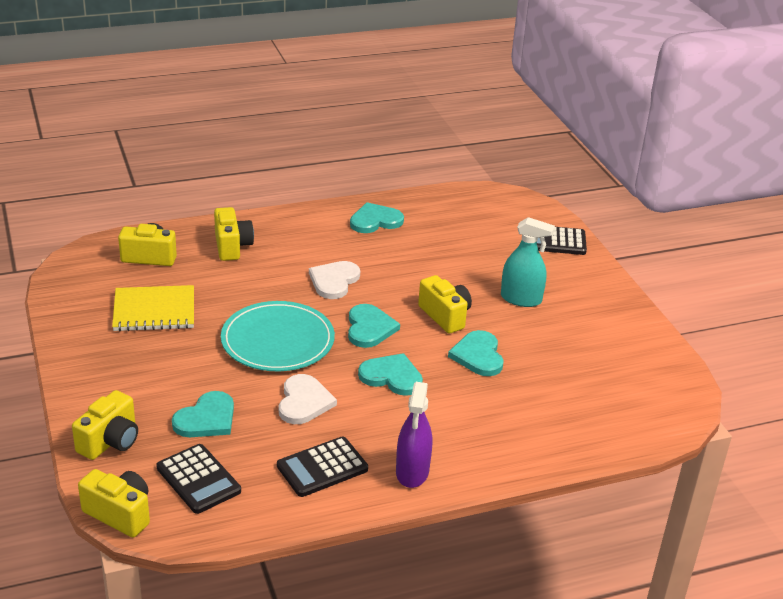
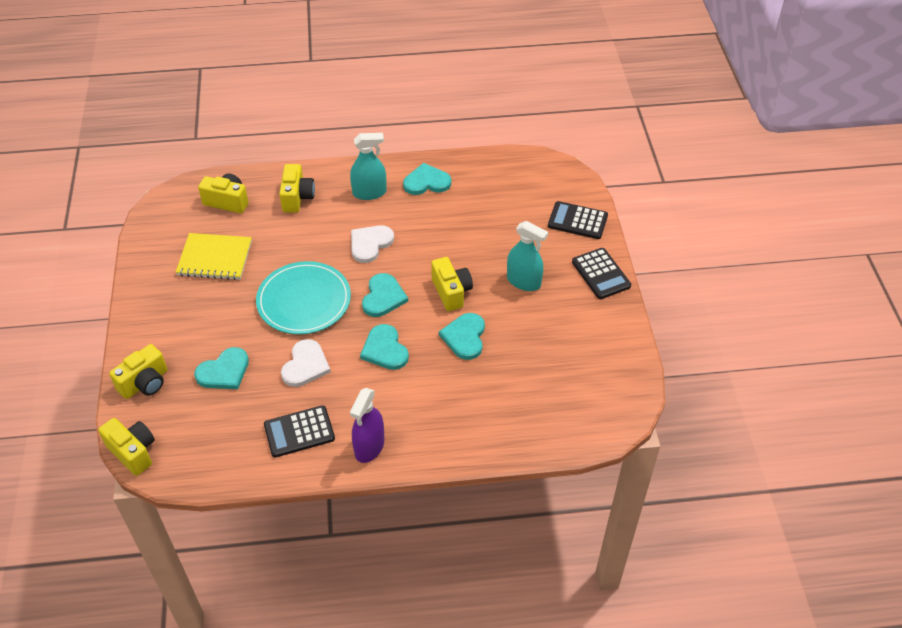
camera: 15 degrees right, 15 degrees up
black calculator [157,444,241,514] -> black calculator moved to [572,248,631,299]
turquoise heart [358,353,423,396] -> turquoise heart turned 150 degrees counterclockwise [360,324,409,370]
none -> turquoise spray bottle [350,133,387,200]

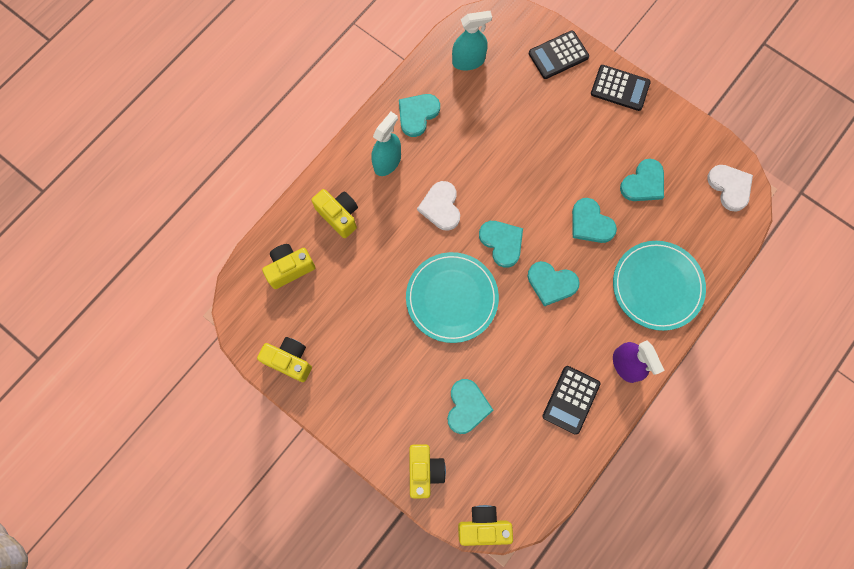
camera: 45 degrees left, 25 degrees up
yellow notebook [176,233,252,280] -> none
white heart [281,339,331,387] -> white heart moved to [707,165,753,212]
yellow camera [431,257,473,311] -> yellow camera moved to [257,337,312,382]
turquoise spray bottle [507,221,548,291] -> turquoise spray bottle moved to [452,11,492,71]
none -> turquoise plate [613,241,706,331]
none -> turquoise heart [620,159,664,201]

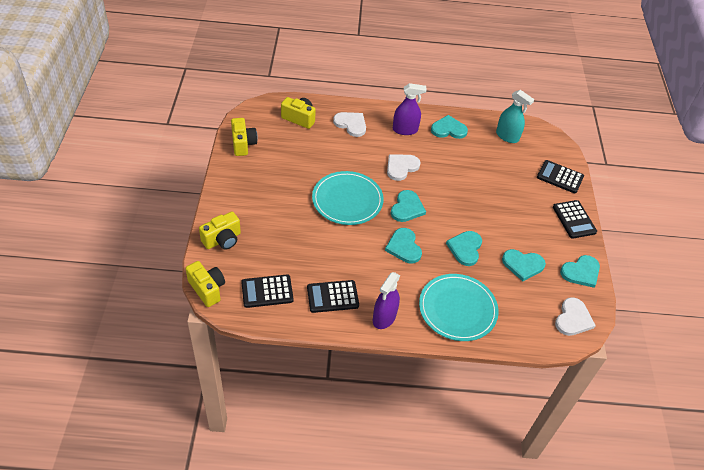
camera: 50 degrees right, 25 degrees down
yellow camera [311,189,358,238] -> white heart [333,112,366,137]
turquoise spray bottle [371,112,401,176] -> purple spray bottle [393,83,427,135]
turquoise heart [447,379,493,434] -> turquoise heart moved to [560,255,600,288]
none -> black calculator [241,275,293,308]

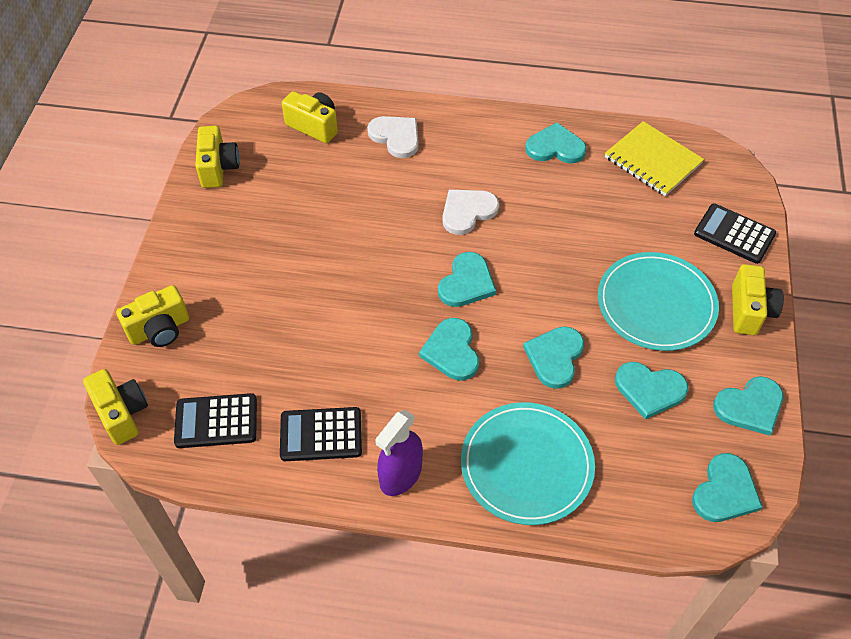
camera: 10 degrees right, 5 degrees up
turquoise plate [312,171,384,225] -> turquoise plate moved to [598,252,719,351]
purple spray bottle [393,83,427,135] -> none
turquoise spray bottle [496,90,534,143] -> yellow notebook [605,121,704,196]
black calculator [553,200,597,239] -> yellow camera [732,264,784,335]
white heart [555,297,596,336] -> turquoise heart [692,453,762,522]

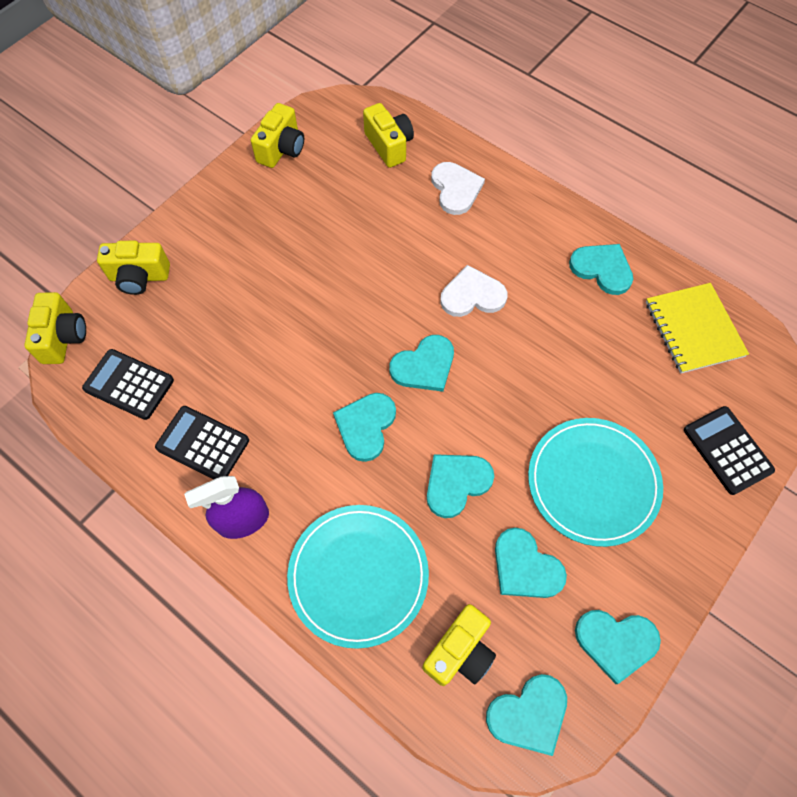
camera: 30 degrees right, 10 degrees up
yellow camera [732,264,784,335] -> yellow camera moved to [422,604,496,686]

